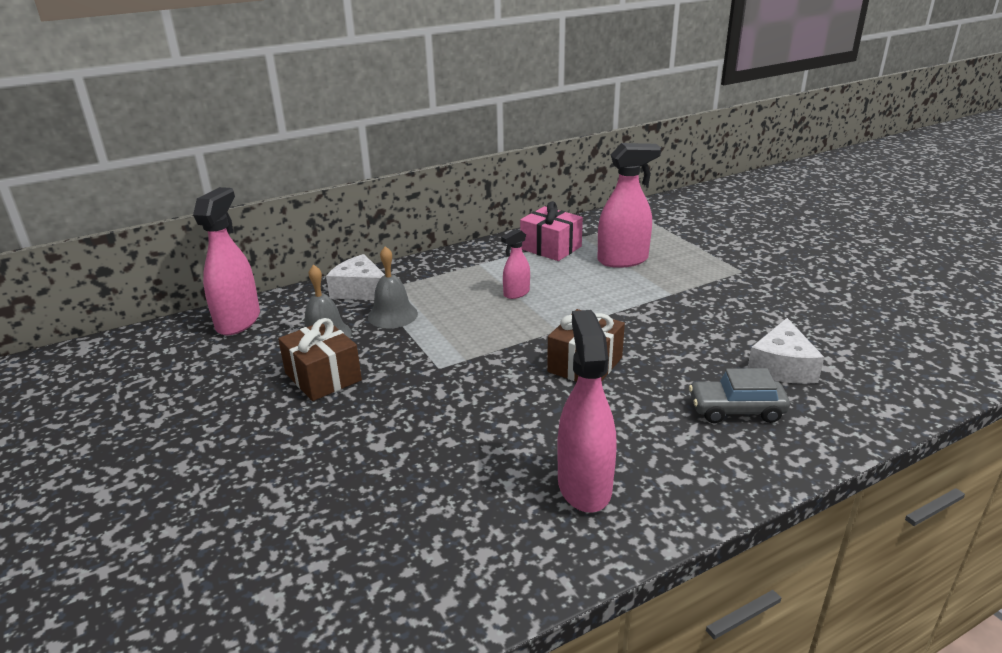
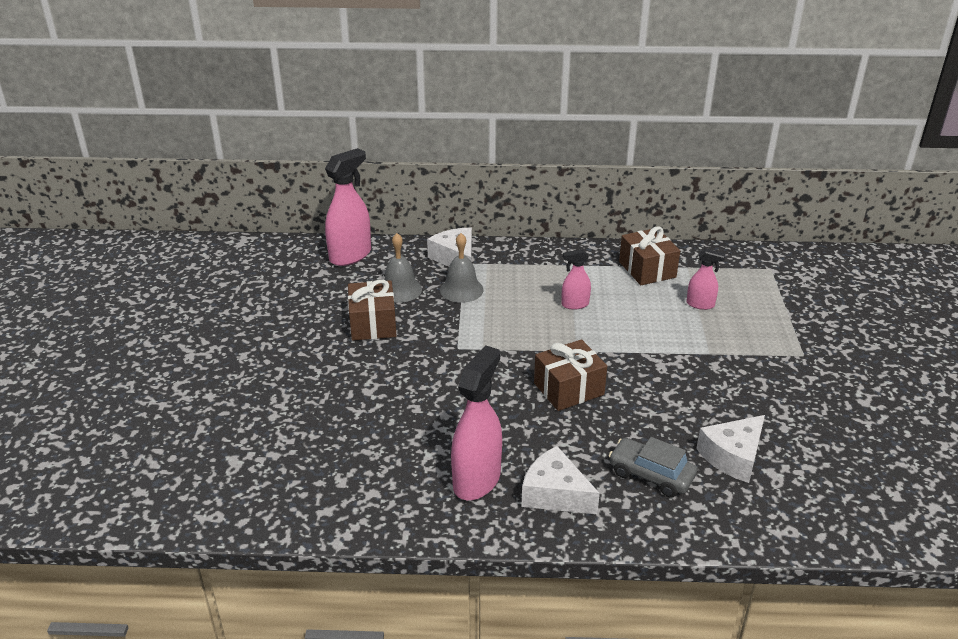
camera: 30 degrees right, 5 degrees up
pink gift [520,201,583,261] -> brown gift [619,226,680,285]
pink spray bottle [598,143,661,268] -> pink spray bottle [687,248,726,310], size x0.54
none -> white cheese [522,446,600,514]

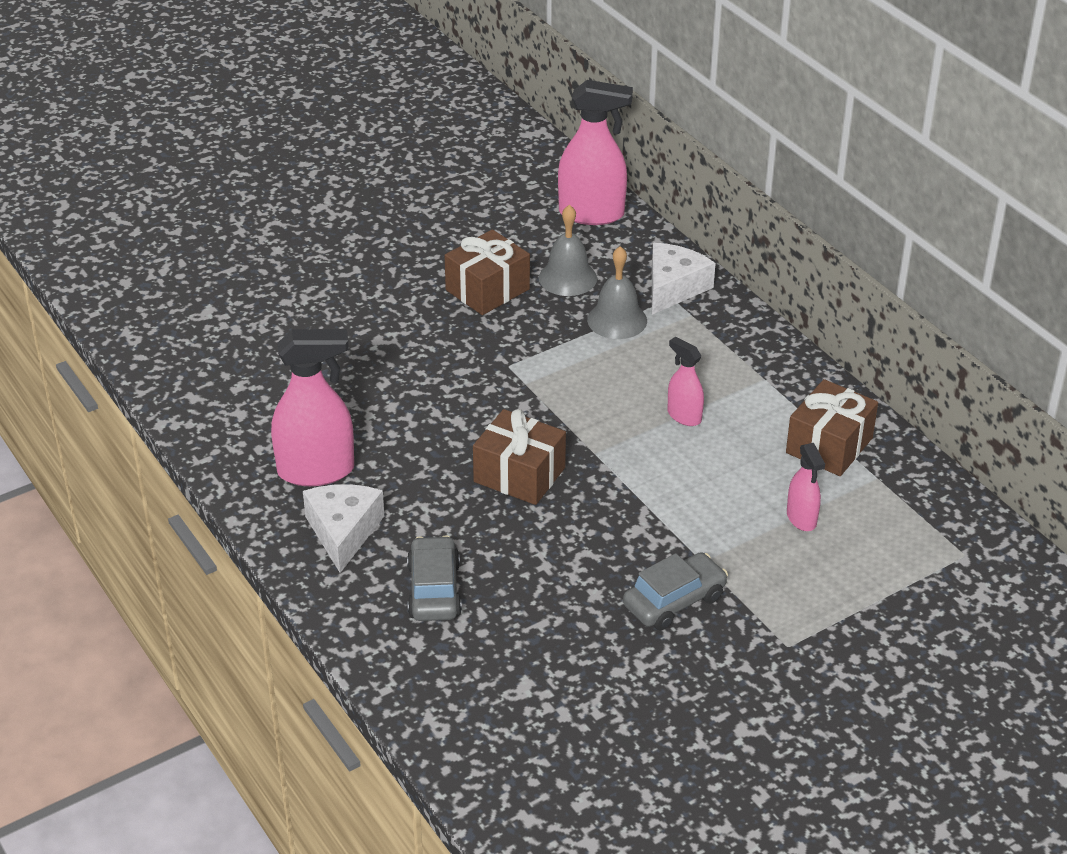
camera: 55 degrees right, 5 degrees up
white cheese [696,415,765,483] -> none
none -> grey car [623,552,728,630]

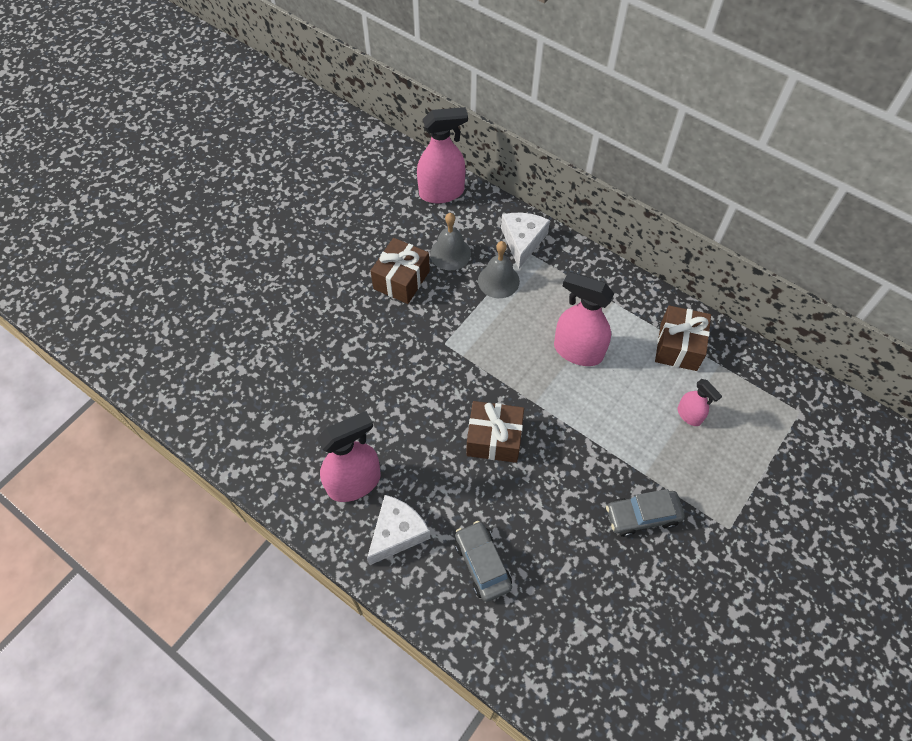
camera: 20 degrees left, 20 degrees up
white cheese [303,484,384,573] -> white cheese turned 60 degrees clockwise [367,495,431,565]
grey car [623,552,728,630] -> grey car turned 135 degrees counterclockwise [606,489,685,537]
pink spray bottle [667,337,704,426] -> pink spray bottle [554,272,614,366], size x1.86

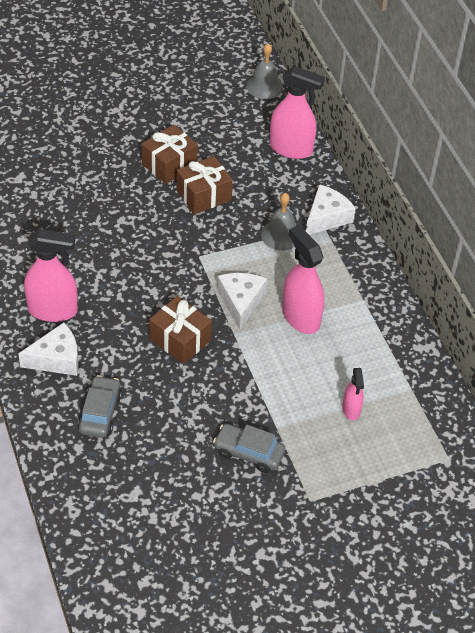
camera: 30 degrees right, 10 degrees down
grey bell [430,213,471,270] -> grey bell moved to [247,43,283,99]
brown gift [655,305,711,371] -> brown gift moved to [142,125,198,184]
none -> white cheese [217,273,267,330]

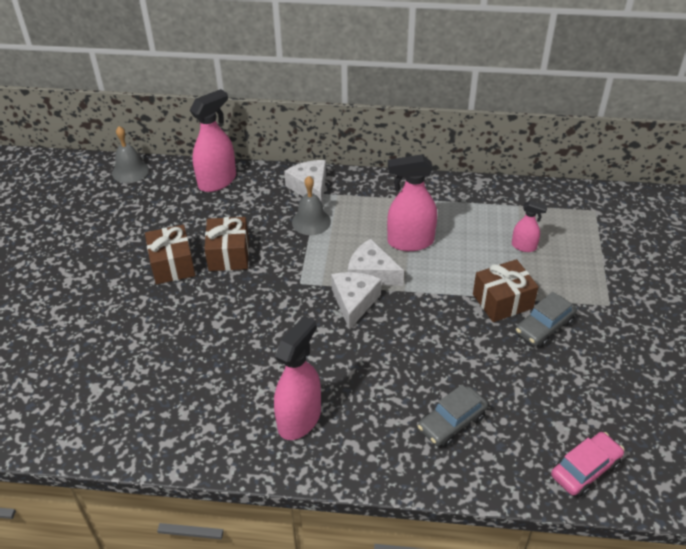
camera: 60 degrees left, 5 degrees down
white cheese [18,322,79,376] -> white cheese moved to [331,272,381,330]
grey car [78,375,122,438] -> grey car turned 75 degrees counterclockwise [418,385,488,447]
brown gift [149,296,212,364] -> brown gift moved to [473,259,539,322]
none -> pink car [551,432,625,497]

